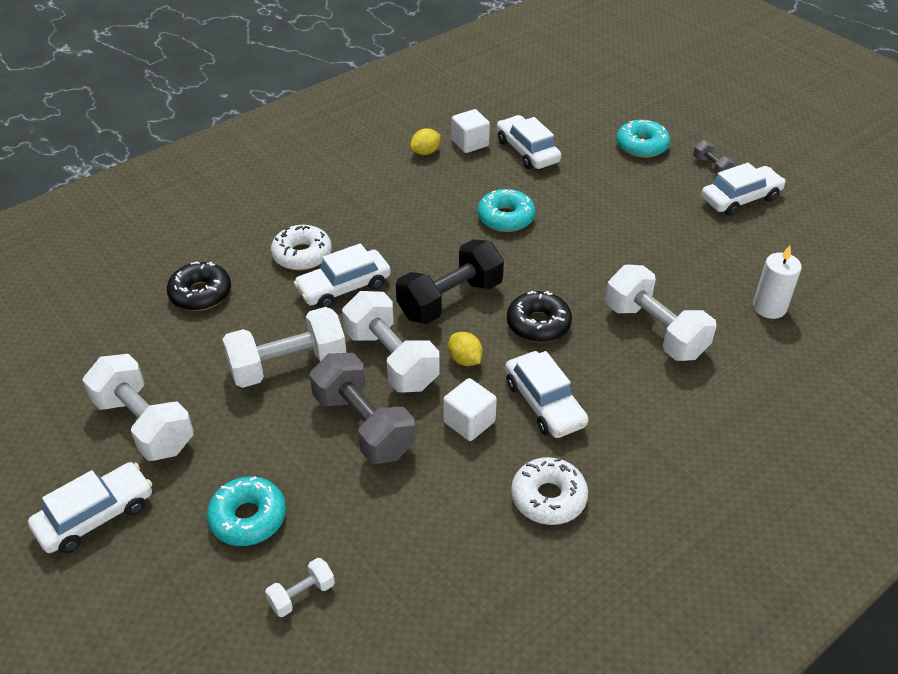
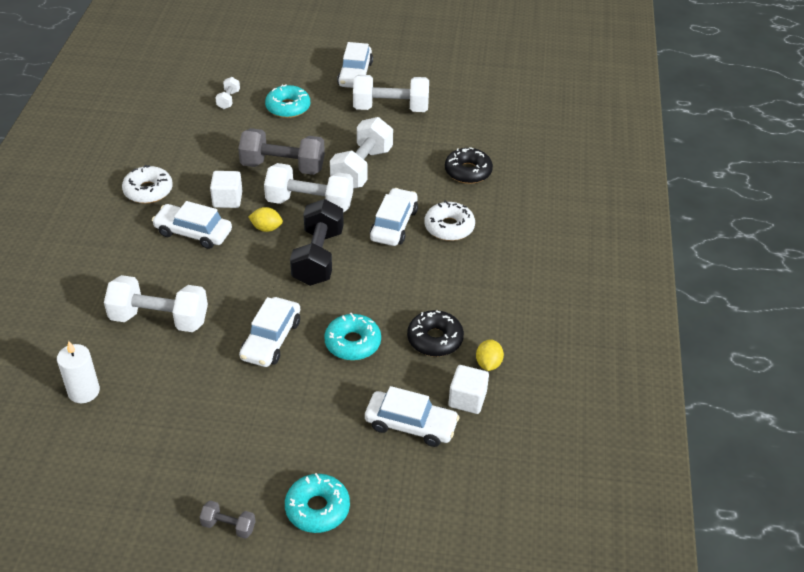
camera: 135 degrees right, 0 degrees up
black donut [507,291,572,342] -> black donut moved to [407,310,464,357]
white car [701,163,786,216] -> white car moved to [239,297,300,367]

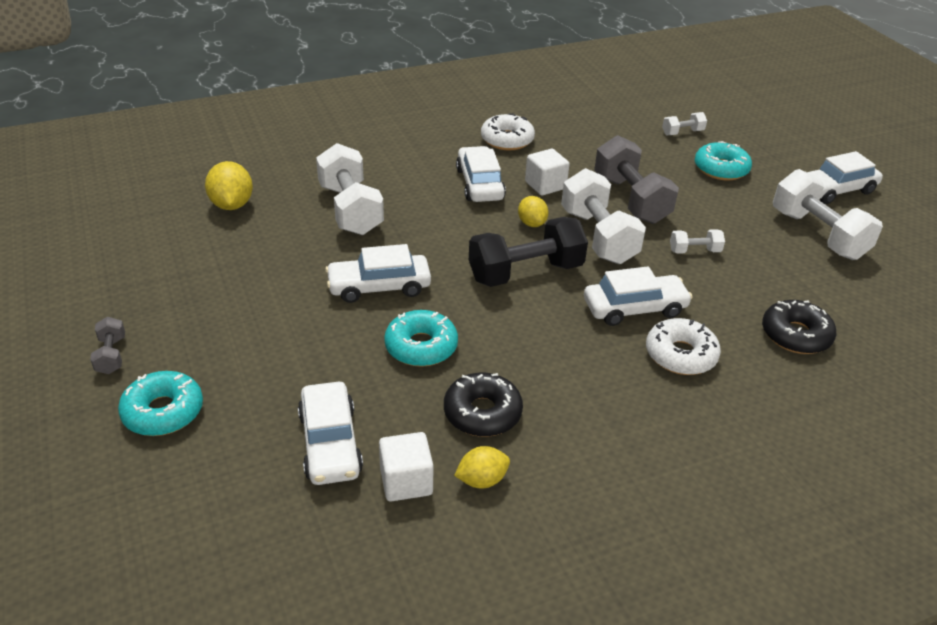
camera: 60 degrees right, 5 degrees down
white candle [57,341,100,403] -> yellow lemon [205,161,253,210]
white dumbbell [330,117,393,188] -> white dumbbell [670,229,725,254], size x0.47

